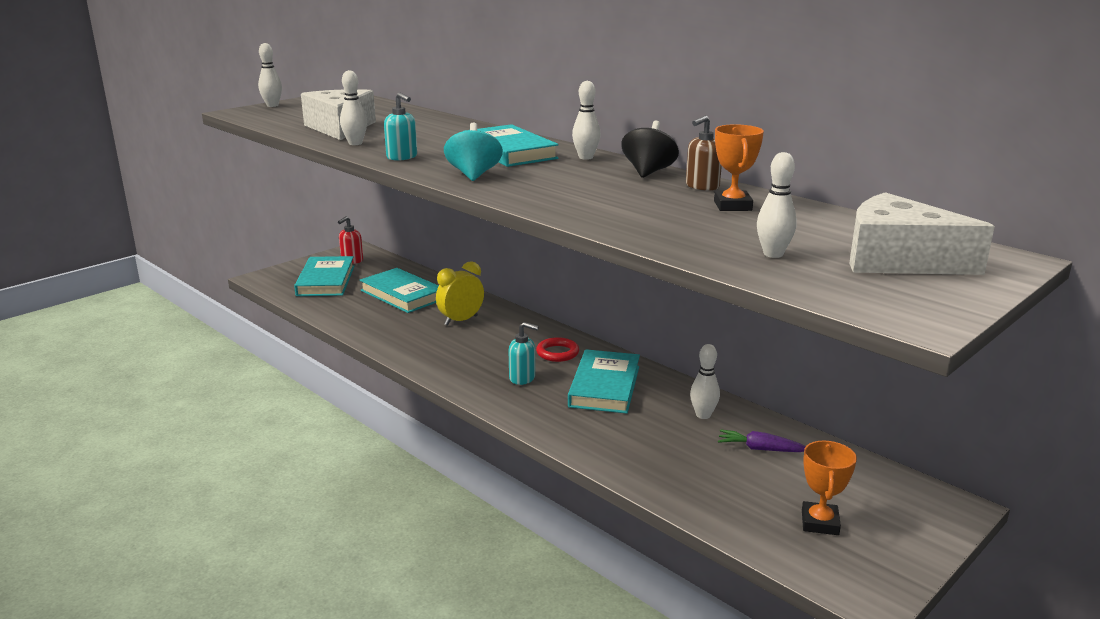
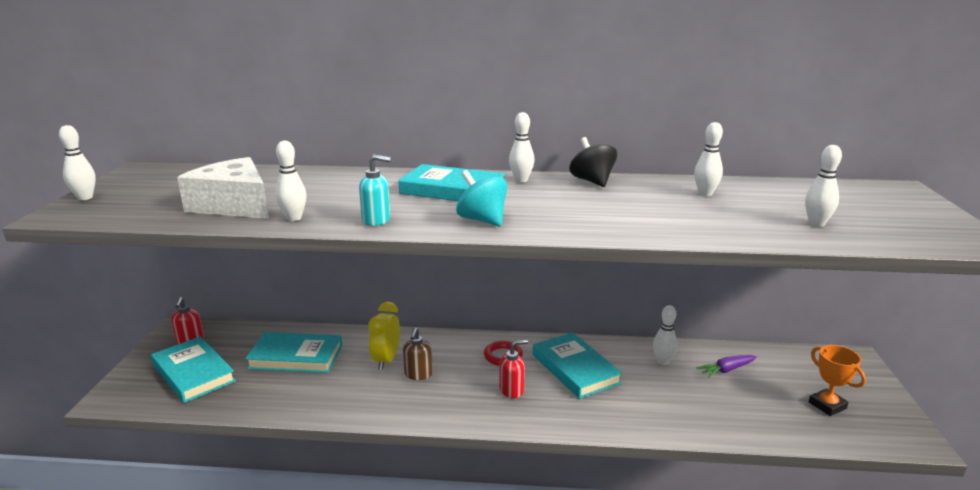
camera: 40 degrees left, 0 degrees up
turquoise soap dispenser [509,322,539,385] -> red soap dispenser [499,339,528,398]
brown soap dispenser [686,115,722,191] -> brown soap dispenser moved to [403,328,433,380]
orange trophy [714,124,764,211] -> white bowling pin [694,122,723,196]
white cheese [850,192,995,275] -> none

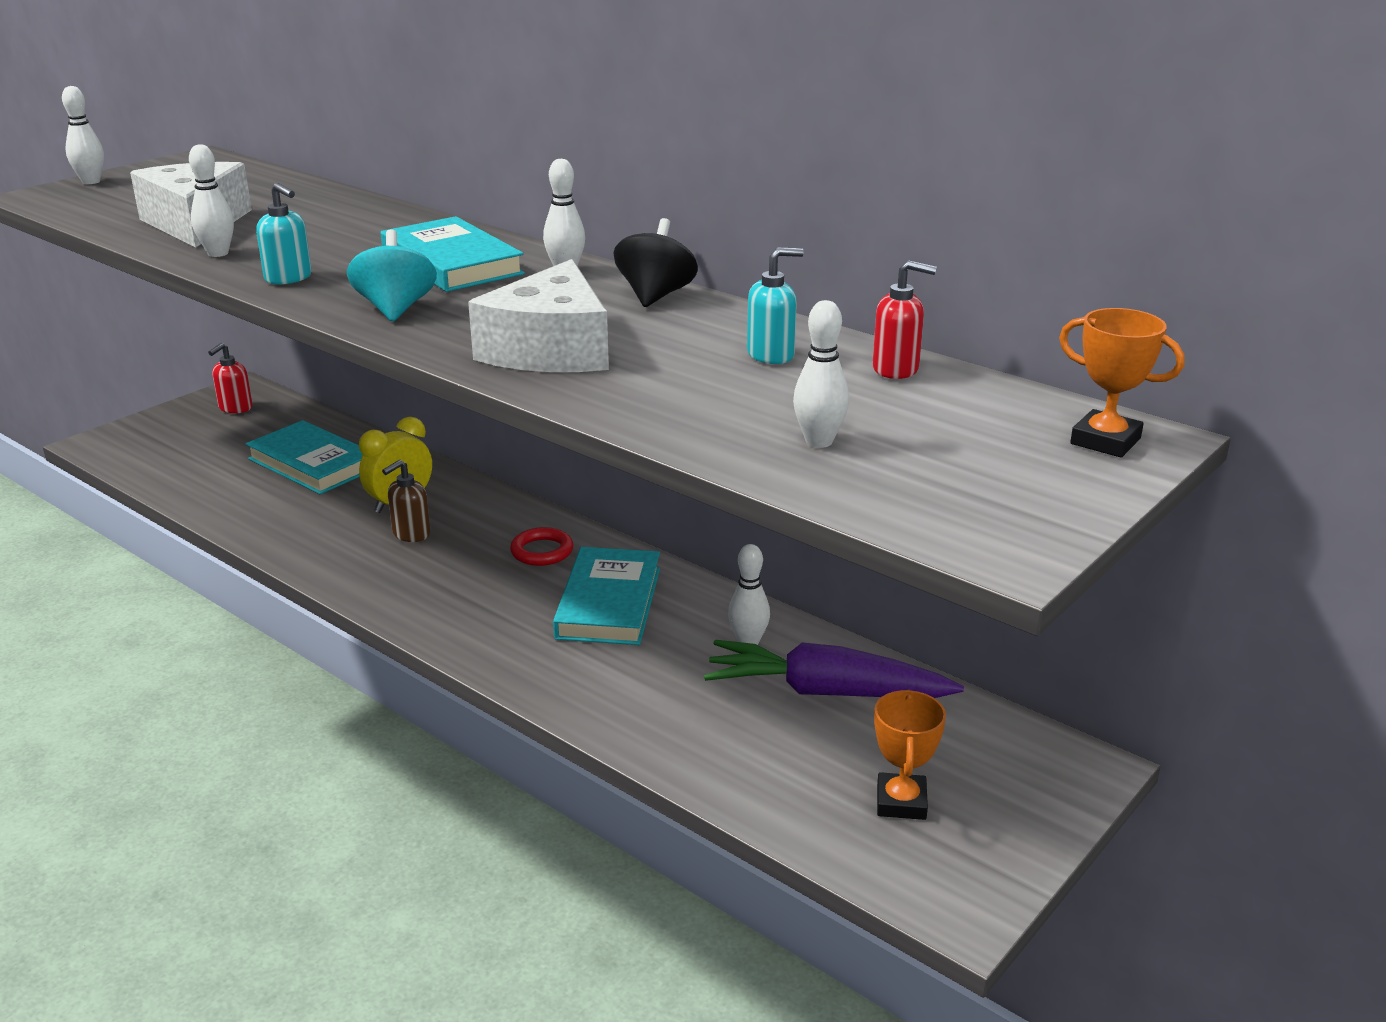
camera: 35 degrees right, 5 degrees up
turquoise book [151,337,236,403] -> none
red soap dispenser [499,339,528,398] -> red soap dispenser moved to [873,260,937,379]
white bowling pin [694,122,723,196] -> turquoise soap dispenser [747,248,804,364]
purple carrot [697,355,757,378] -> purple carrot [704,640,964,698], size x2.01
none -> white cheese [468,259,609,372]
none -> orange trophy [1059,308,1185,458]

